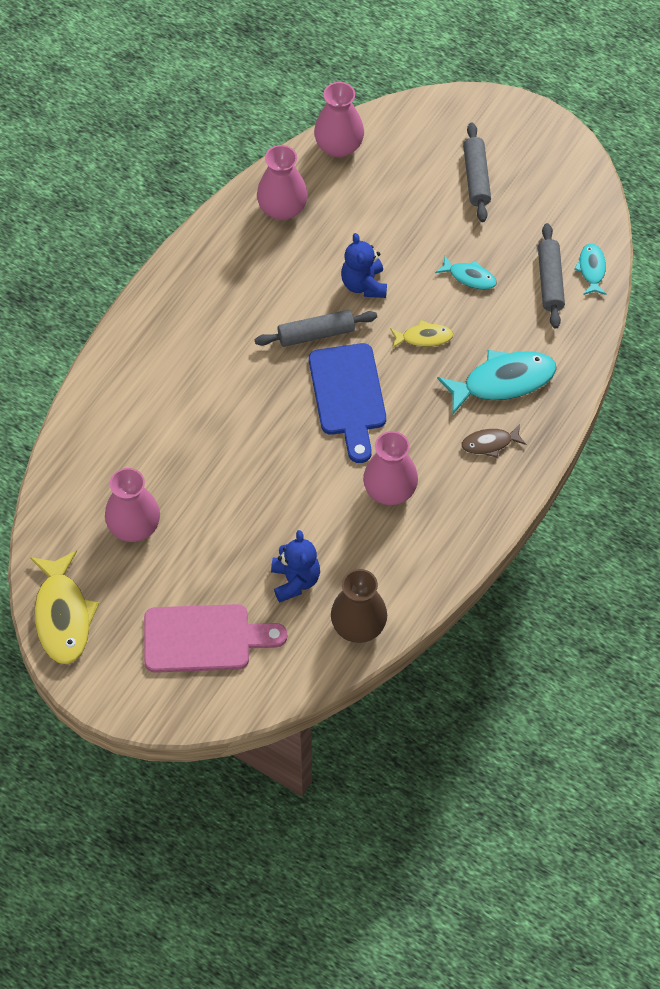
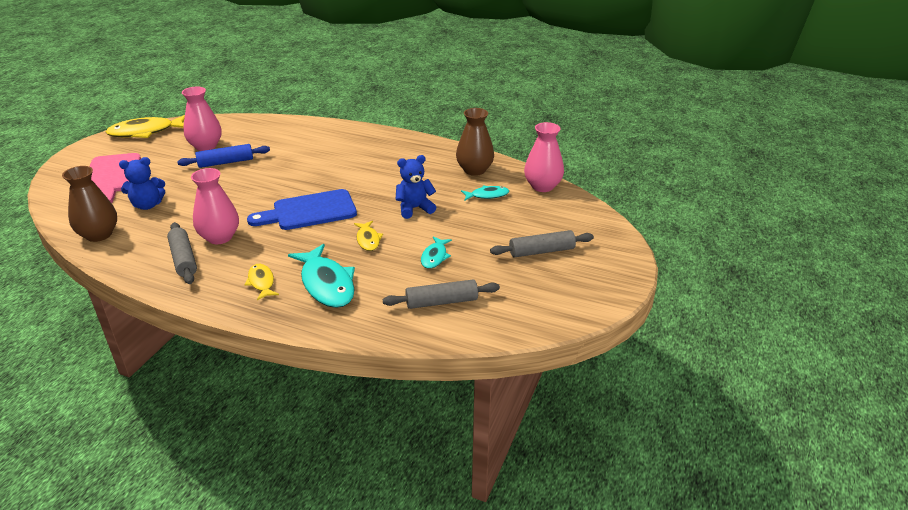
camera: 80 degrees right, 25 degrees down
grey rolling pin [255,310,377,347] -> grey rolling pin moved to [167,222,197,284]
pink vase [257,145,308,220] -> brown vase [456,108,494,176]
brown fish [461,424,526,458] -> yellow fish [244,264,279,300]
turquoise fish [574,243,607,295] -> turquoise fish moved to [461,185,509,200]
none -> blue rolling pin [177,144,270,168]

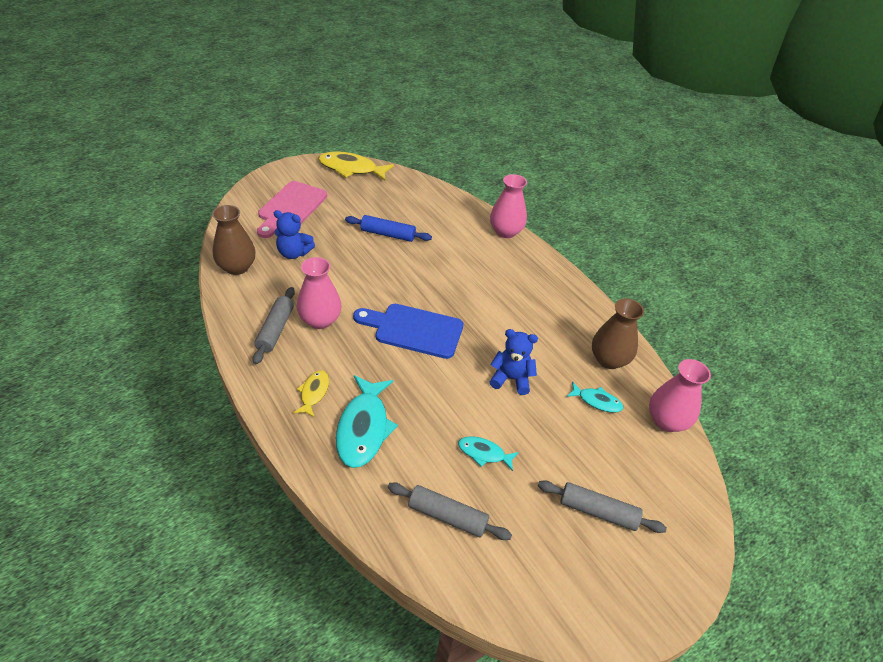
camera: 30 degrees right, 10 degrees up
pink vase [182,87,222,151] -> pink vase moved to [490,174,527,238]
yellow fish [354,221,383,251] -> none
turquoise fish [421,236,452,269] -> turquoise fish turned 60 degrees clockwise [458,436,519,471]

